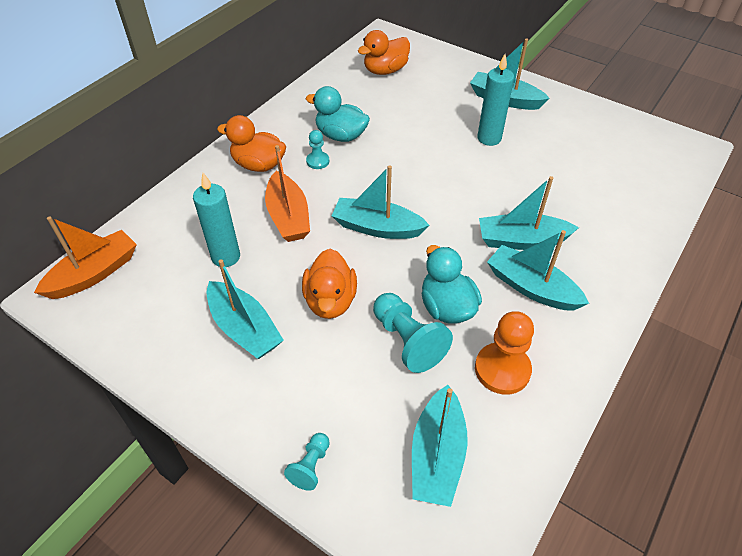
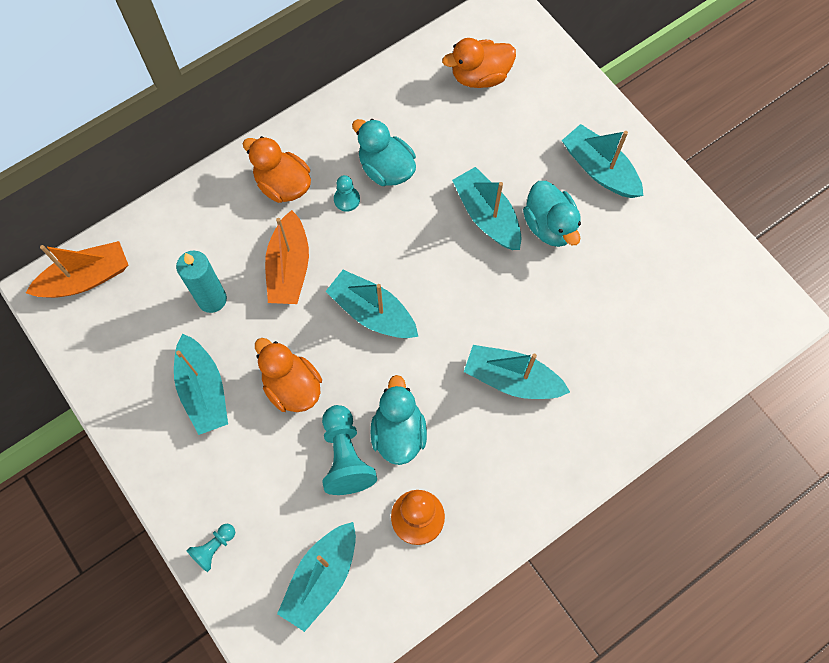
camera: 20 degrees right, 20 degrees up
orange duck [302,249,357,319] -> orange duck turned 120 degrees clockwise [255,338,322,412]
turquoise candle [477,54,514,146] -> turquoise duck [523,181,581,247]
turquoise boat [487,230,589,311] -> turquoise boat moved to [452,167,521,250]

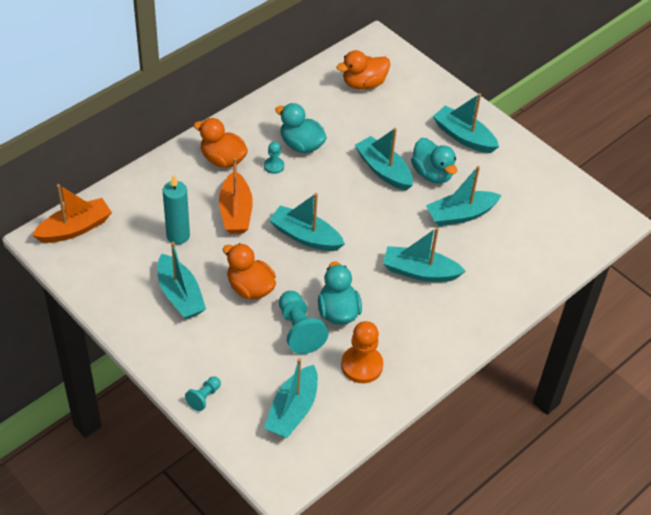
camera: 10 degrees left, 20 degrees down
none -> turquoise boat [426,166,501,226]

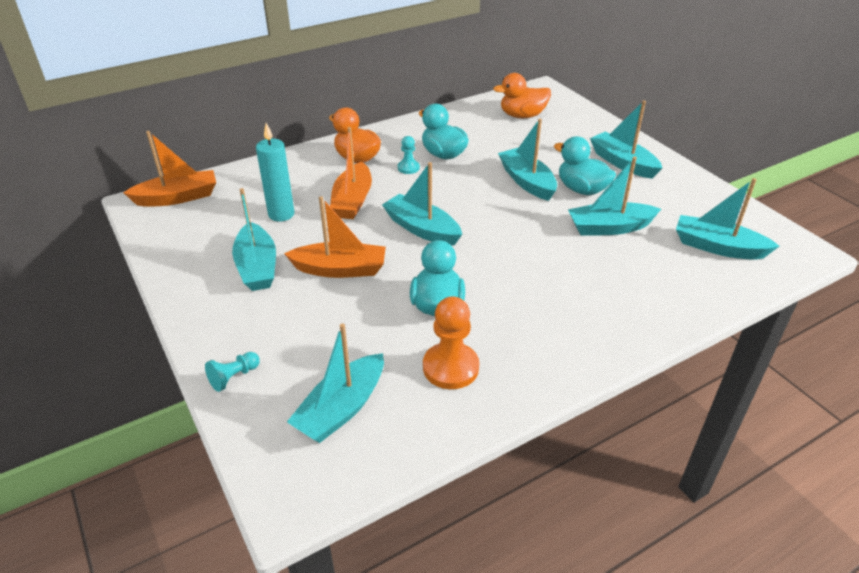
camera: 15 degrees right, 10 degrees down
orange duck [223,243,276,299] -> orange boat [284,196,386,278]
turquoise pawn [279,291,328,354] -> none
turquoise boat [383,227,466,282] -> turquoise boat moved to [676,178,779,260]
turquoise duck [411,138,457,184] -> turquoise duck turned 150 degrees clockwise [554,136,616,195]

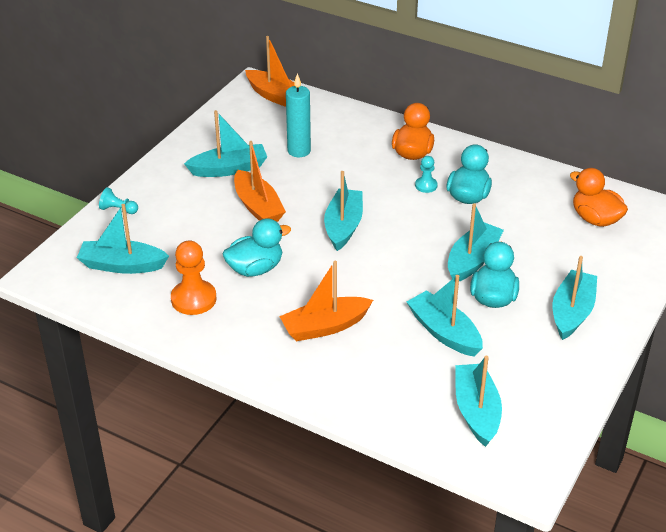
camera: 60 degrees right, 0 degrees up
turquoise boat [232,188,276,291] -> turquoise boat turned 150 degrees counterclockwise [184,110,267,177]
orange boat [330,127,372,219] -> orange boat moved to [279,261,373,341]

